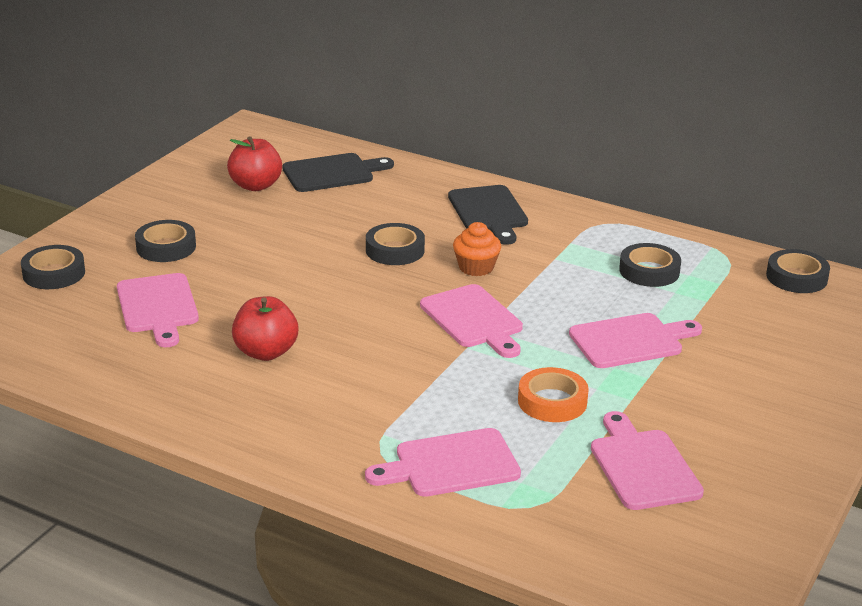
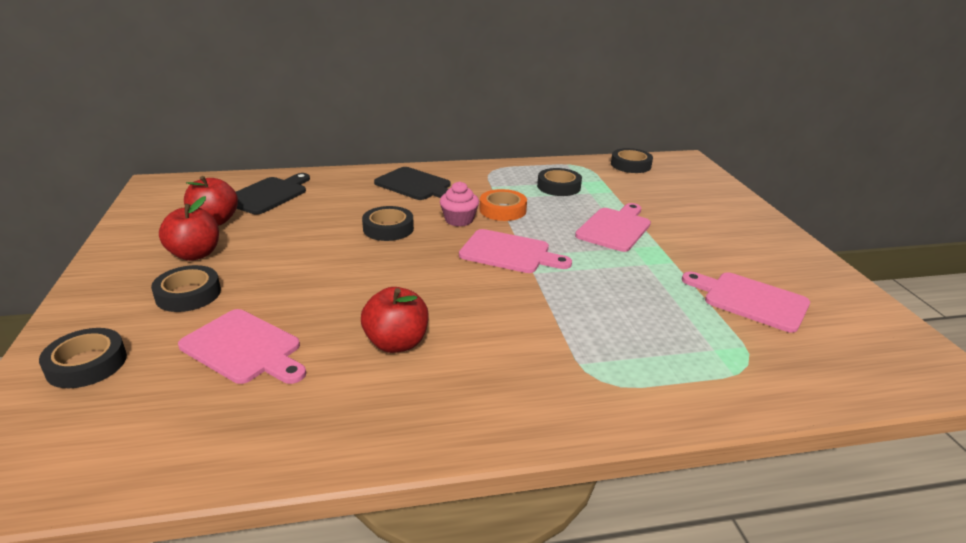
camera: 40 degrees left, 0 degrees up
pink cutting board [365,428,521,497] -> none
orange cupcake [453,222,501,276] -> pink cupcake [440,181,479,227]
orange tape [518,367,589,422] -> orange tape moved to [479,189,527,221]
none -> red apple [159,196,219,261]

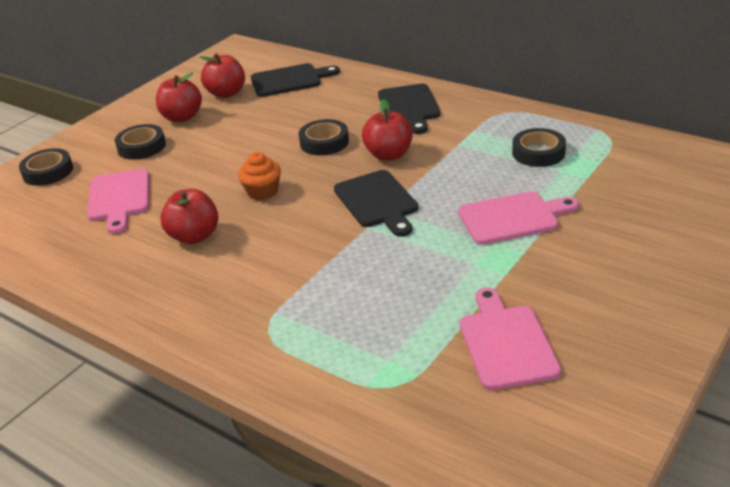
camera: 50 degrees right, 5 degrees up
pink cupcake [440,181,479,227] -> red apple [362,99,413,161]
pink cutting board [459,229,572,273] -> black cutting board [334,170,418,237]
orange tape [479,189,527,221] -> none
black tape [611,148,653,173] -> none
none -> orange cupcake [238,152,281,200]

